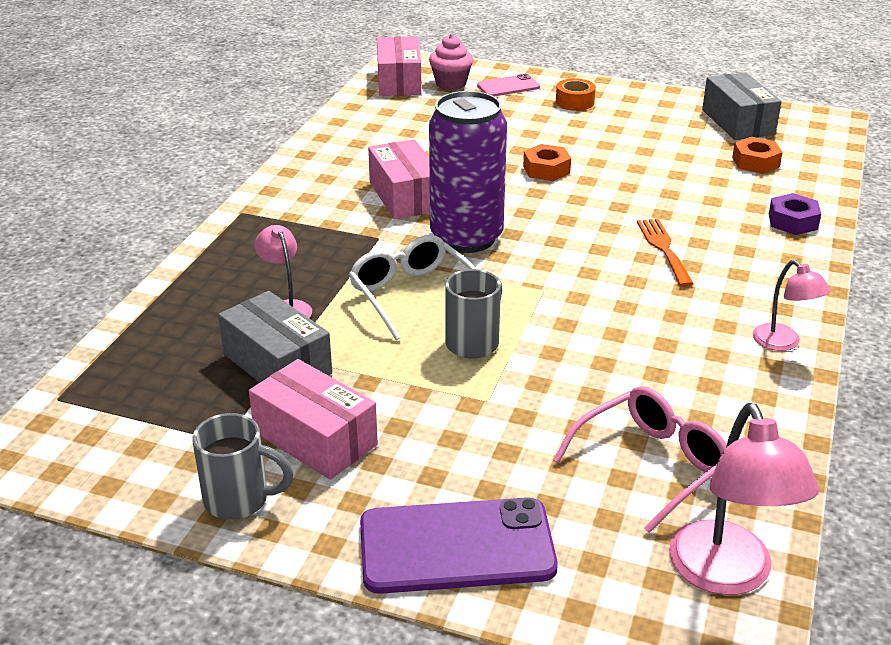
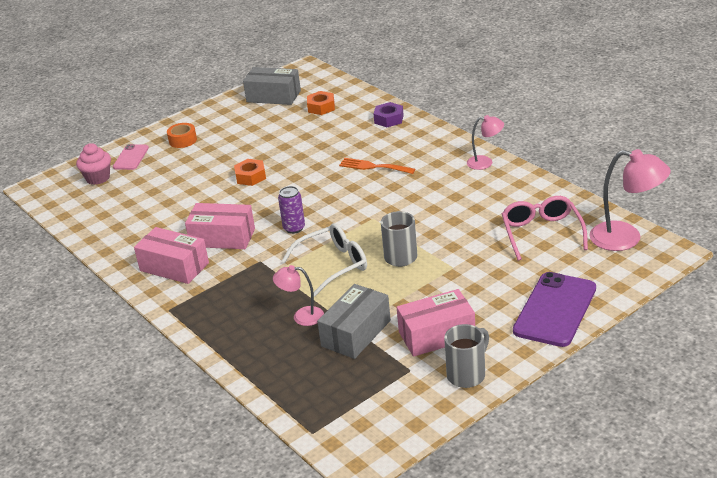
camera: 55 degrees left, 0 degrees up
grey box [218,291,332,382] -> grey box turned 45 degrees counterclockwise [317,284,391,359]
white glasses [349,235,476,340] -> white glasses turned 150 degrees clockwise [282,223,367,297]
pink box [377,36,422,96] -> pink box moved to [134,227,209,284]
purple can [429,91,507,253] -> purple can [278,186,305,234], size x0.46

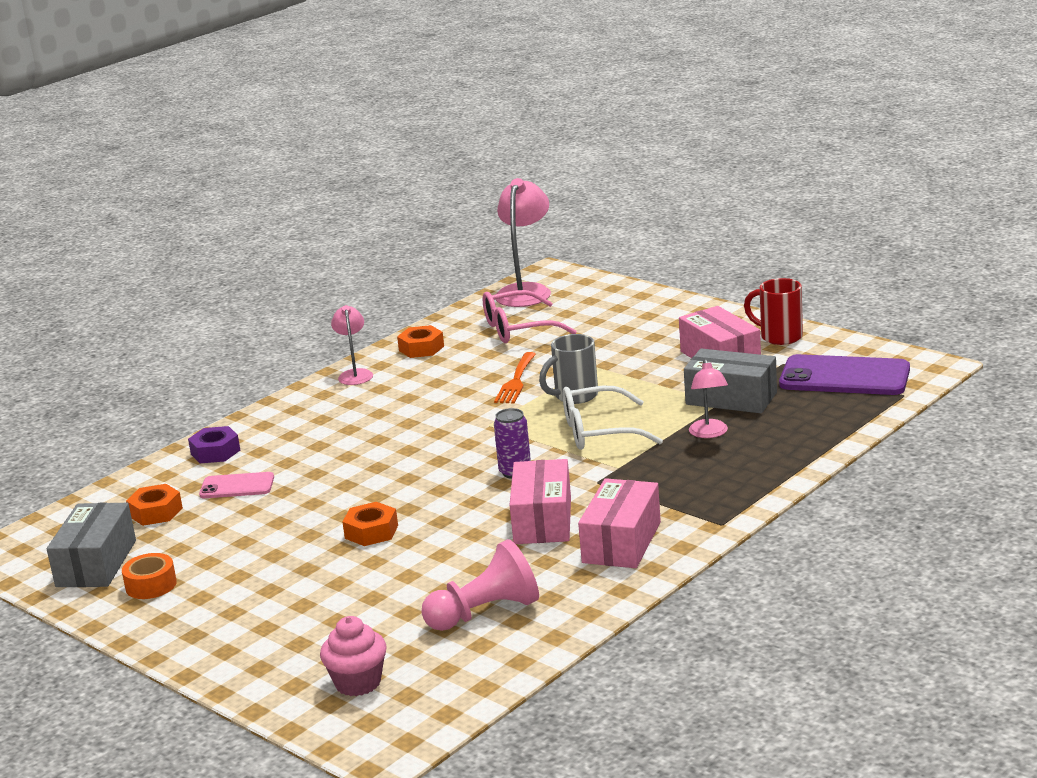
camera: 100 degrees left, 10 degrees down
pink phone [113,144,149,170] -> pink phone moved to [199,472,274,498]
orange tape [167,123,197,148] -> orange tape moved to [122,553,177,599]
white glasses [282,223,367,297] -> white glasses turned 60 degrees counterclockwise [563,386,663,450]
orange fork [339,158,415,174] -> orange fork moved to [494,352,536,403]
grey mug [444,324,489,388] -> red mug [744,278,803,345]
purple phone [513,272,596,347] -> purple phone moved to [779,354,910,395]
none -> orange nut [397,325,444,358]
none -> pink pawn [421,539,539,631]

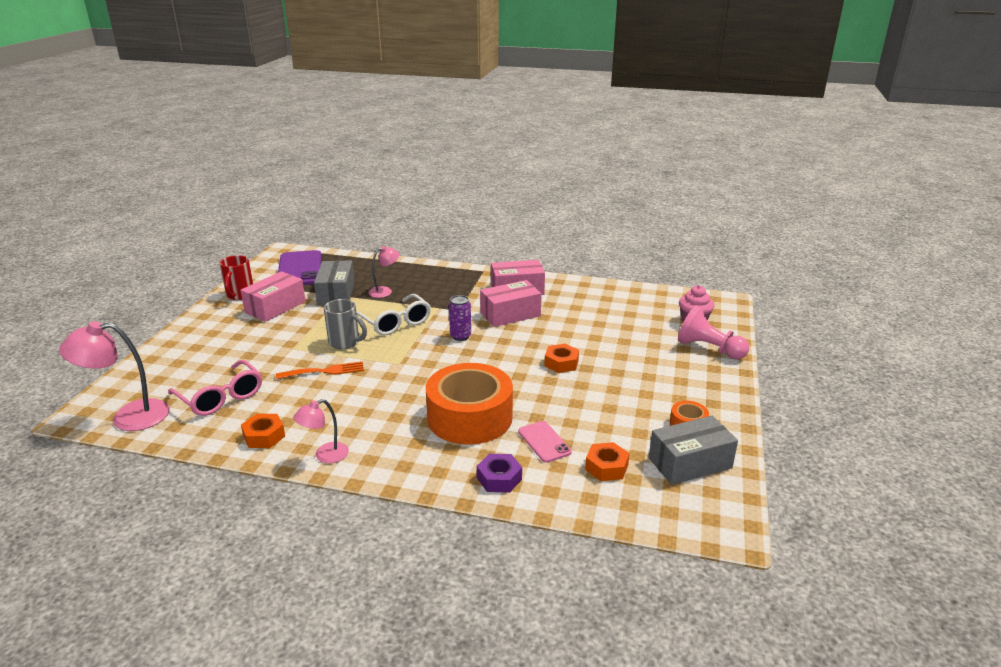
camera: 120 degrees left, 5 degrees up
pink pawn [421,539,539,631] -> pink pawn moved to [678,306,749,359]
none -> orange tape [426,363,513,445]

